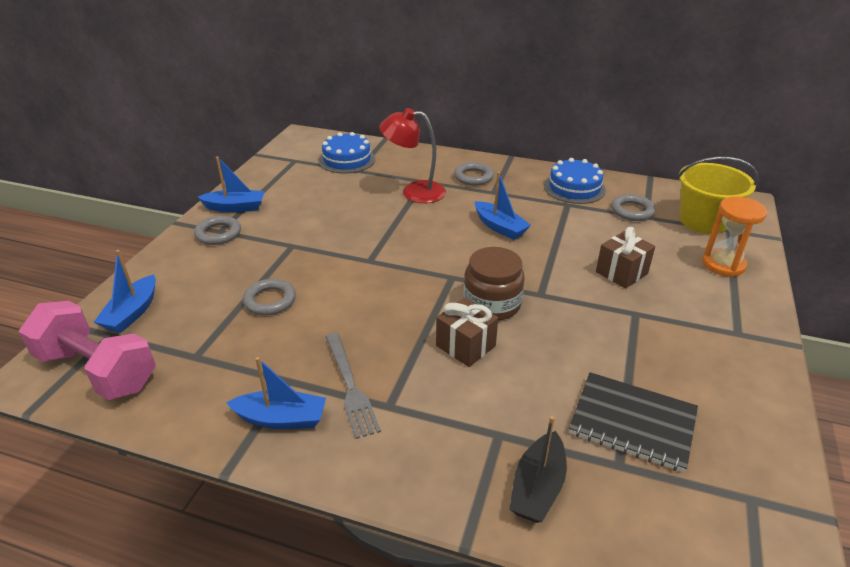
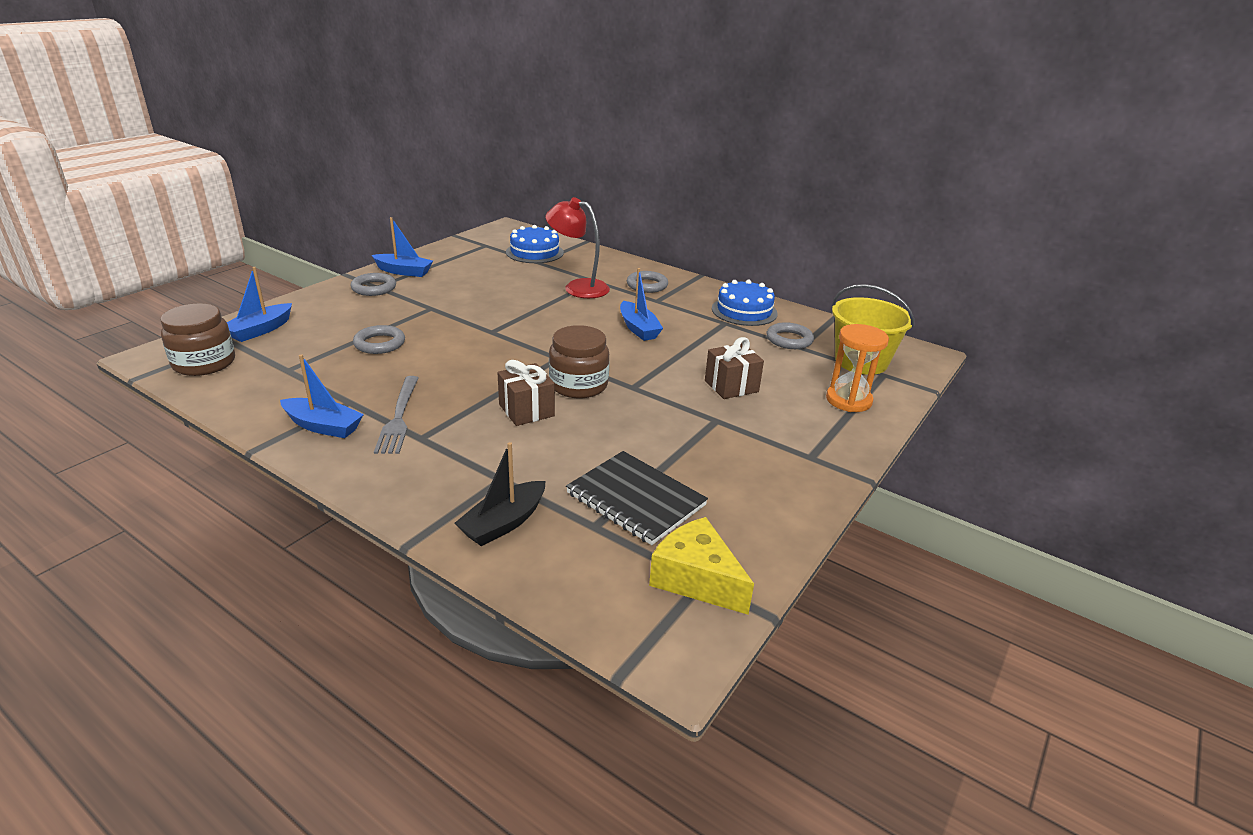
camera: 15 degrees right, 5 degrees down
pink dumbbell [19,301,156,400] -> brown jar [160,303,235,376]
none -> yellow cheese [649,517,754,615]

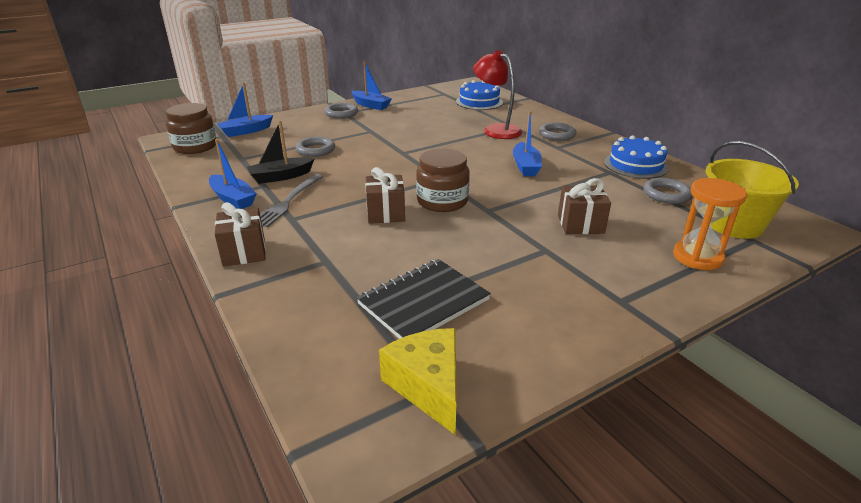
camera: 25 degrees right, 0 degrees up
black boat [455,442,545,546] -> black boat moved to [247,121,314,184]
black notebook [566,451,708,545] -> black notebook turned 75 degrees clockwise [356,259,491,339]
none -> brown gift [215,202,266,267]

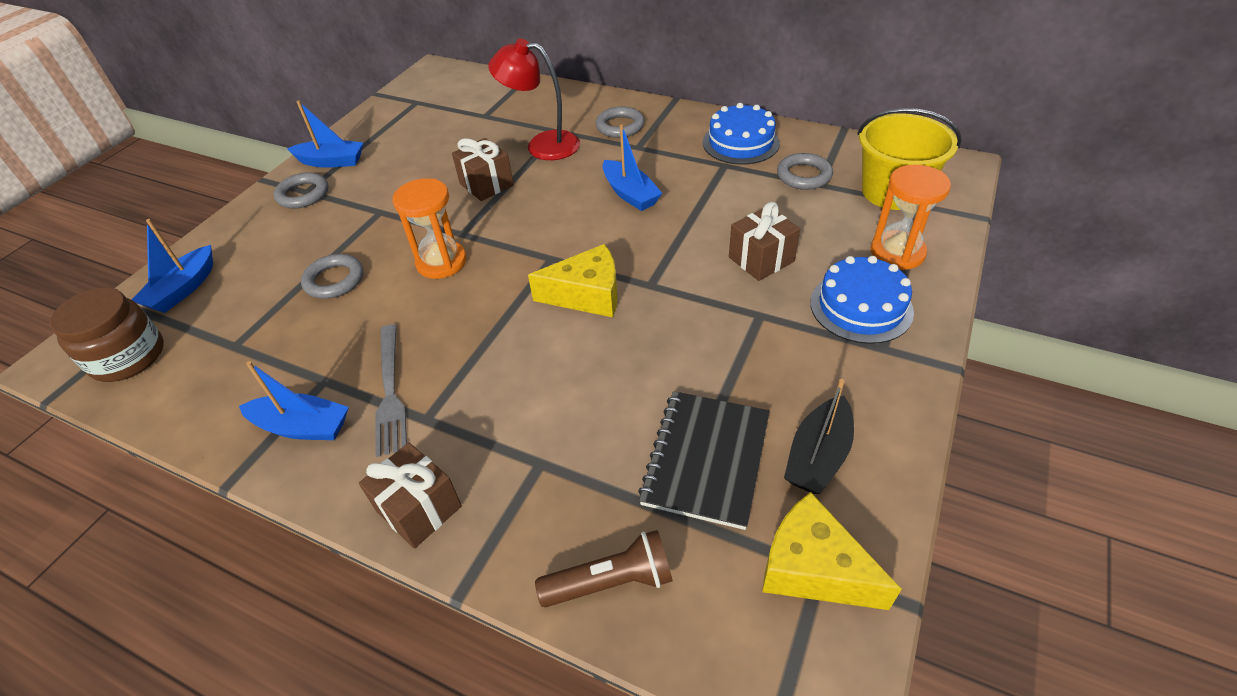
camera: 30 degrees left, 15 degrees up
black boat [247,121,314,184] -> black boat moved to [784,379,854,494]
brown gift [365,167,405,224] -> brown gift moved to [452,138,514,201]
brown jar [416,149,470,212] -> yellow cheese [528,244,618,317]
blue cake [456,80,503,110] -> blue cake moved to [810,256,914,344]
none -> orange hourglass [393,178,467,279]
none -> brown flashlight [535,530,673,607]

